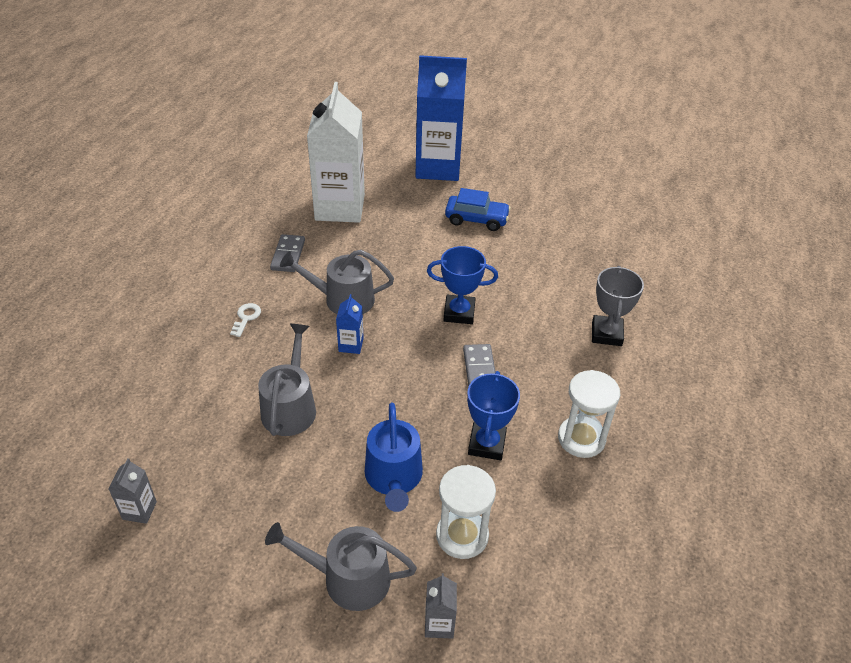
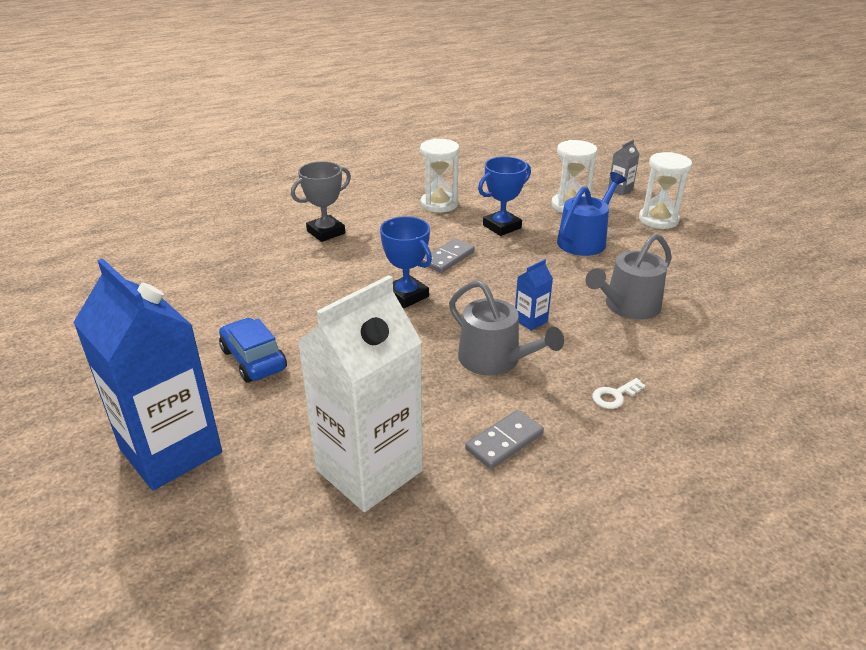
camera: 135 degrees left, 10 degrees down
grey carton [109,458,157,524] -> none
grey watering can [265,522,417,611] -> white hourglass [639,152,692,229]

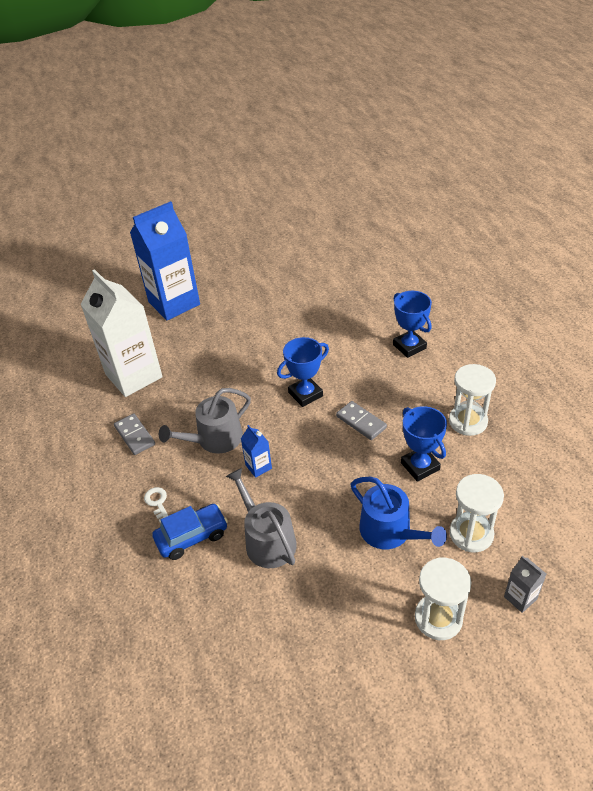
camera: 100 degrees right, 10 degrees up
blue car [219,318,287,383] -> blue car moved to [152,504,228,560]
grey trophy [291,161,351,242] -> blue trophy [393,291,432,358]

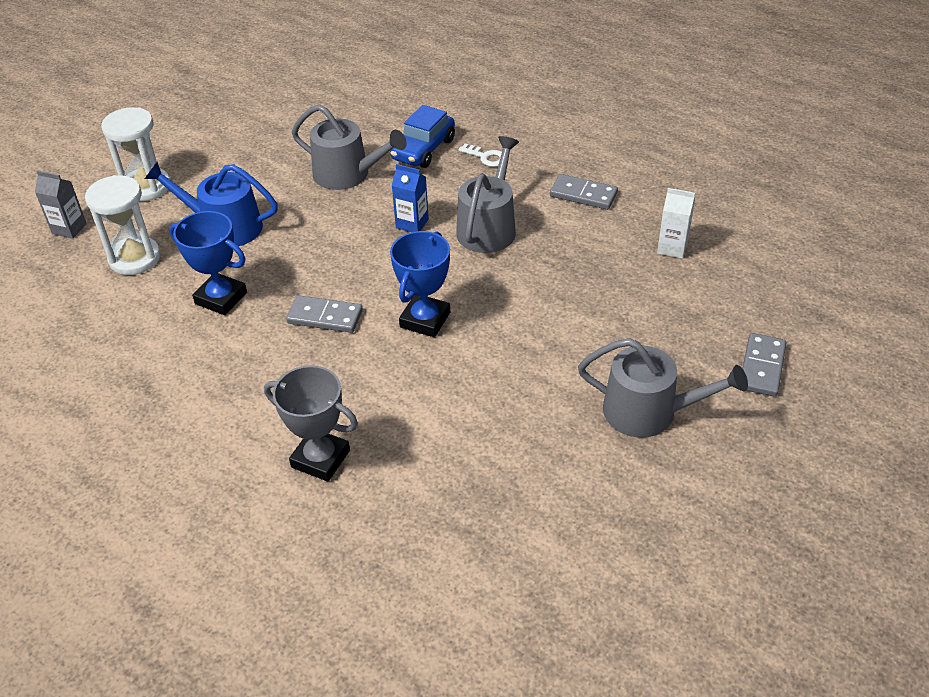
camera: 145 degrees right, 0 degrees up
white carton [80,269,163,397] -> white carton [657,188,695,259], size x0.40
blue carton [130,201,200,320] -> grey domino [742,333,786,397]
blue trophy [393,291,432,358] -> grey trophy [264,365,358,482]
white hourglass [449,364,496,436] -> none
none -> grey watering can [578,338,748,438]

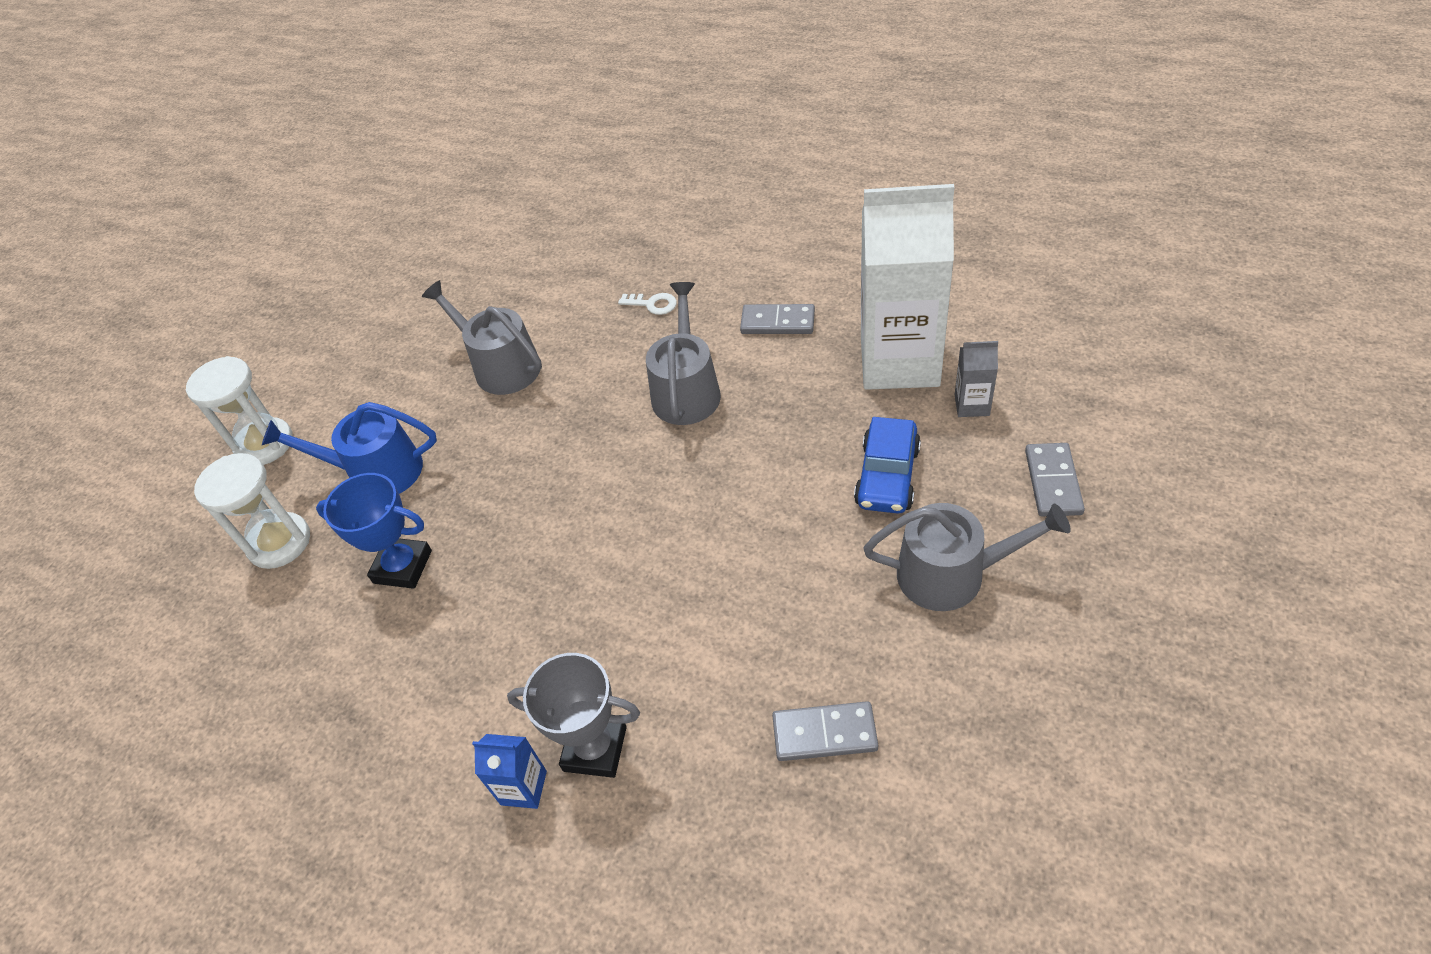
camera: 10 degrees left, 5 degrees up
grey carton [35,170,87,239] -> grey carton moved to [955,341,998,417]
grey domino [286,295,363,333] -> grey domino moved to [772,701,878,761]
grey watering can [292,104,407,190] -> grey watering can turned 150 degrees counterclockwise [422,280,542,395]
blue trophy [390,231,450,337] -> none
blue car [391,105,455,168] -> blue car moved to [854,417,921,514]
blue carton [392,164,429,232] -> blue carton moved to [472,734,547,809]
white carton [657,188,695,259] -> white carton [861,184,954,390], size x2.48

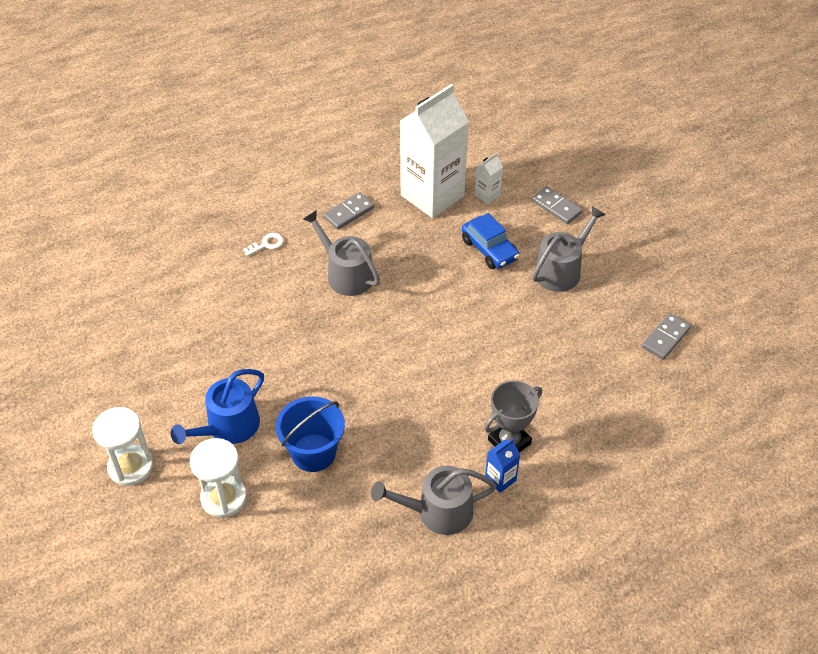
camera: 55 degrees left, 0 degrees up
blue trophy [316,473,432,589] -> blue bucket [276,396,345,472]
grey watering can [422,280,542,395] -> grey watering can moved to [371,466,497,535]
grey domino [772,701,878,761] -> grey domino moved to [642,313,691,360]
grey carton [955,341,998,417] -> white carton [475,153,503,204]

